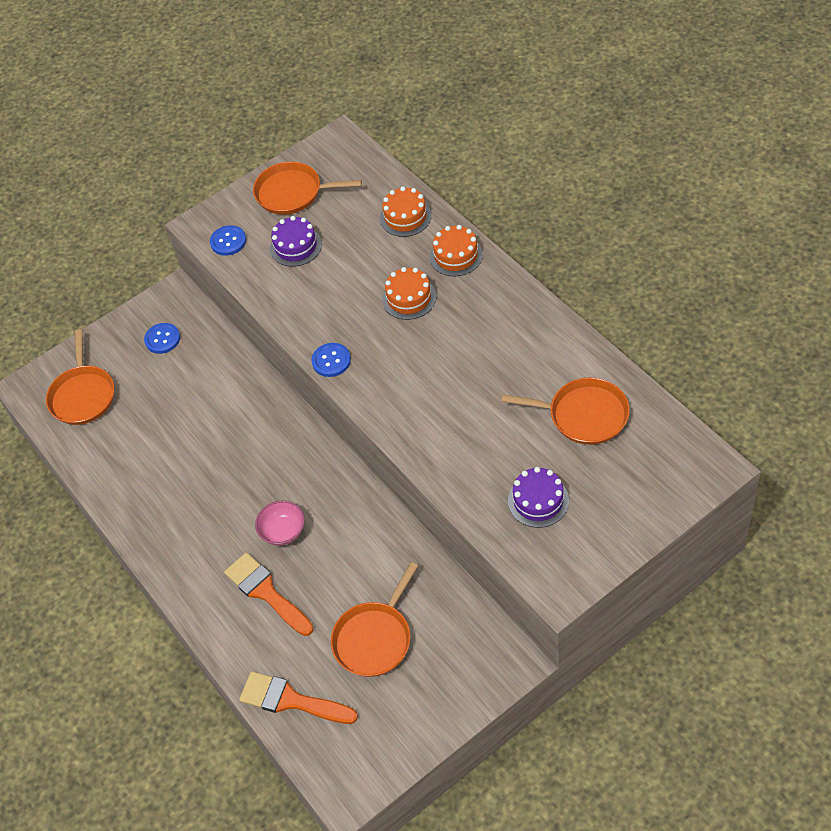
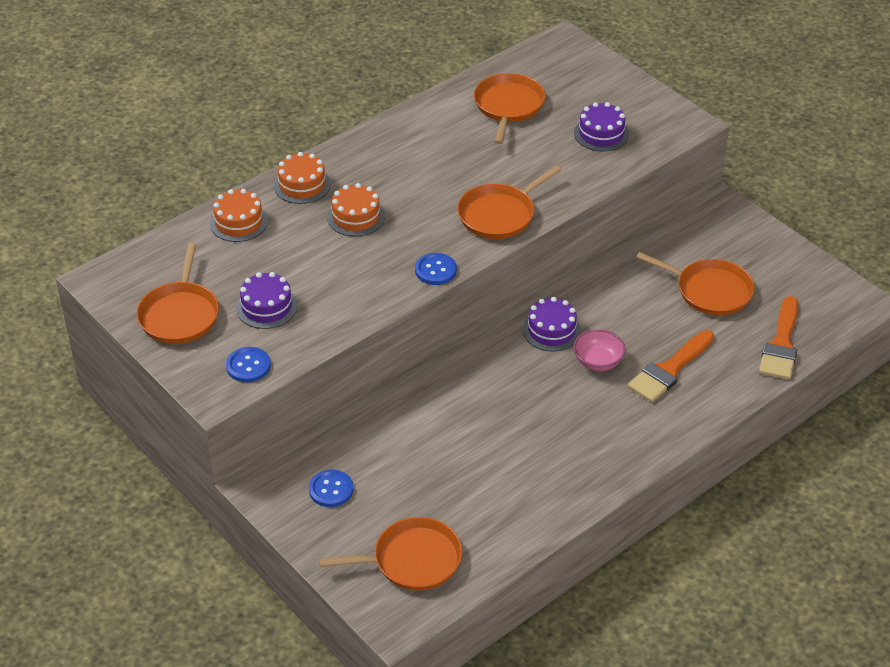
camera: 100 degrees left, 10 degrees down
none -> orange pan [457,166,561,239]
none -> purple cake [523,297,581,352]

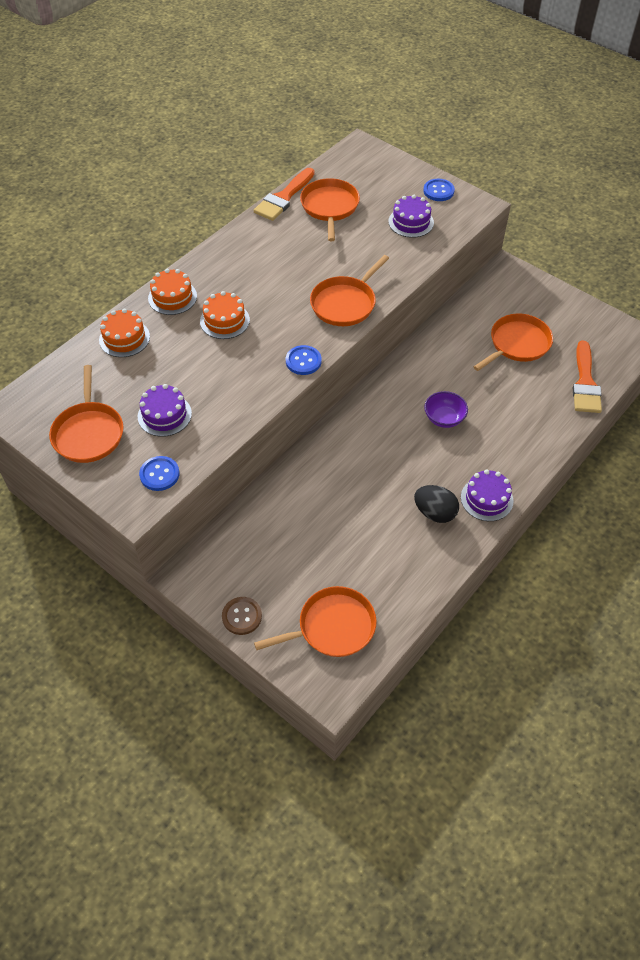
camera: 10 degrees left, 10 degrees up
blue button [309,470,353,507] -> blue button moved to [423,179,455,201]
purple cake [523,297,581,352] -> purple cake moved to [461,469,513,521]
pink bowl [573,329,626,371] -> purple bowl [424,391,468,428]
orange brush [628,330,714,402] -> orange brush moved to [254,168,314,221]
orange pan [636,252,755,315] -> orange pan turned 60 degrees counterclockwise [473,313,553,371]
none -> brown button [222,597,262,635]
none -> black egg [414,485,459,523]

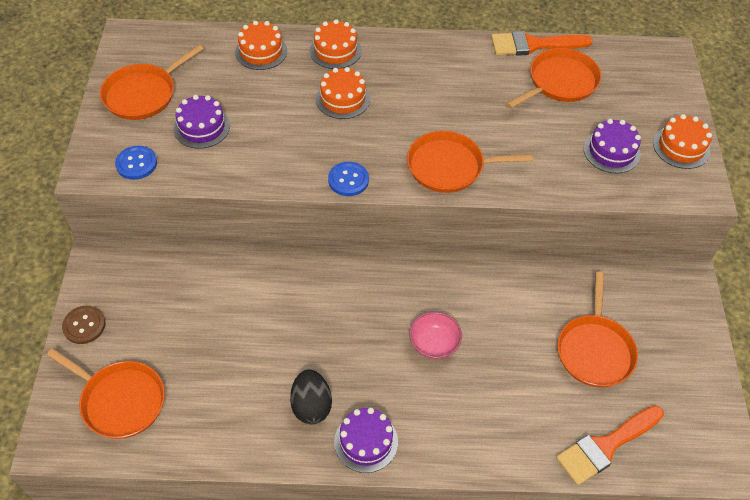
camera: 50 degrees right, 0 degrees up
blue button [423,179,455,201] -> orange cake [653,114,712,169]
purple bowl [424,391,468,428] -> pink bowl [409,312,462,359]
orange pan [473,313,553,371] -> orange pan turned 90 degrees clockwise [557,272,638,387]

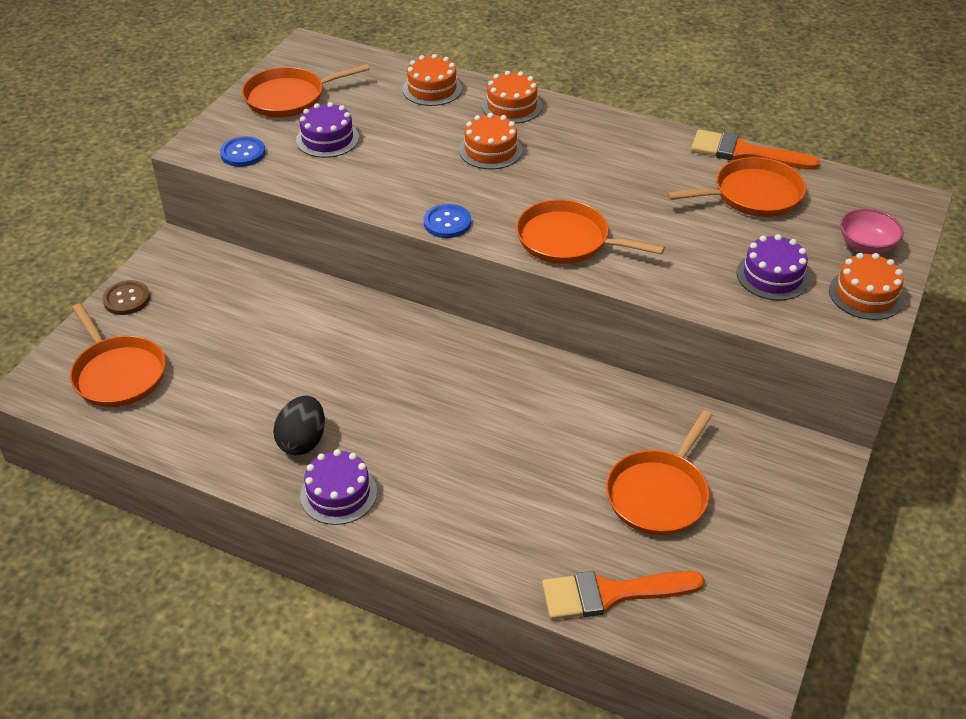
camera: 25 degrees right, 10 degrees down
pink bowl [409,312,462,359] -> pink bowl moved to [840,208,904,254]

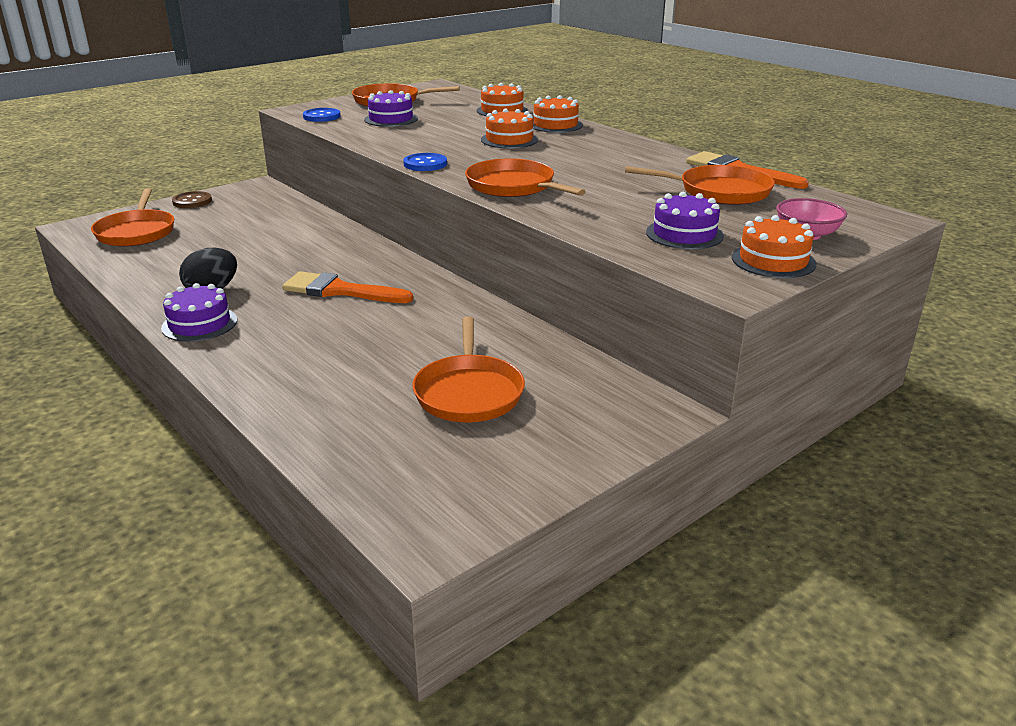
camera: 25 degrees right, 15 degrees down
orange brush [542,571,705,620] -> orange brush moved to [282,271,413,303]
orange pan [606,410,712,535] -> orange pan turned 60 degrees counterclockwise [412,316,525,422]

